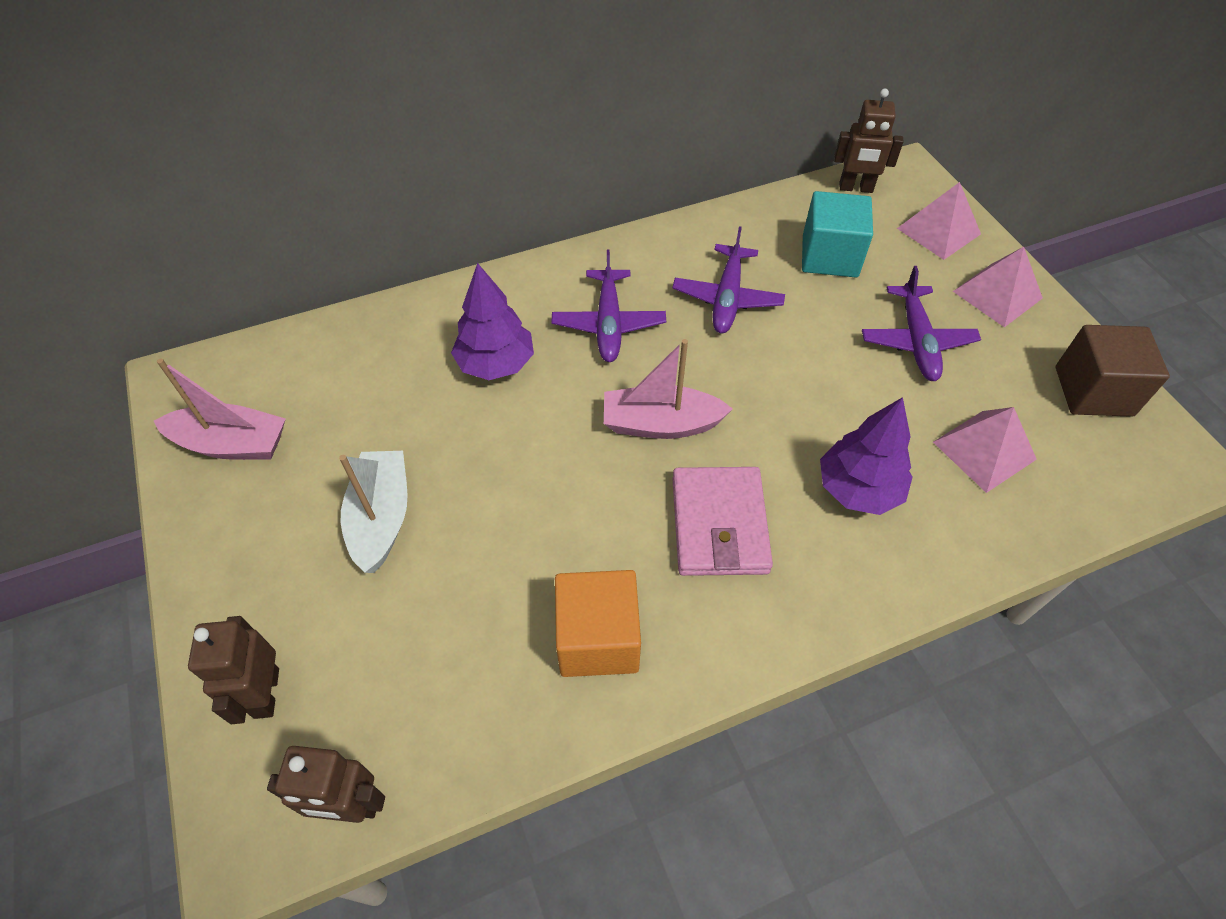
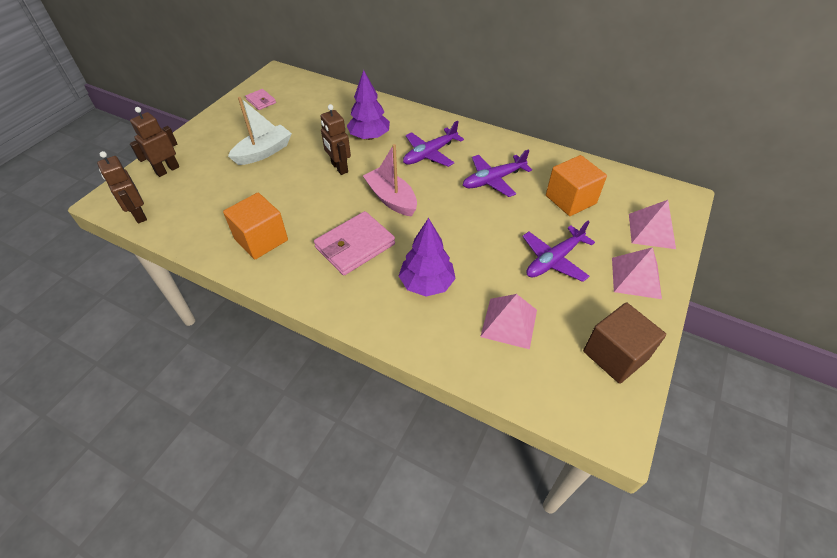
camera: 50 degrees right, 5 degrees down
pink boat [154,359,286,460] -> pink wallet [245,89,276,110]
turquoise cube [802,191,873,278] -> orange cube [546,155,607,216]
brown robot [834,88,904,193] -> brown robot moved to [320,104,351,175]

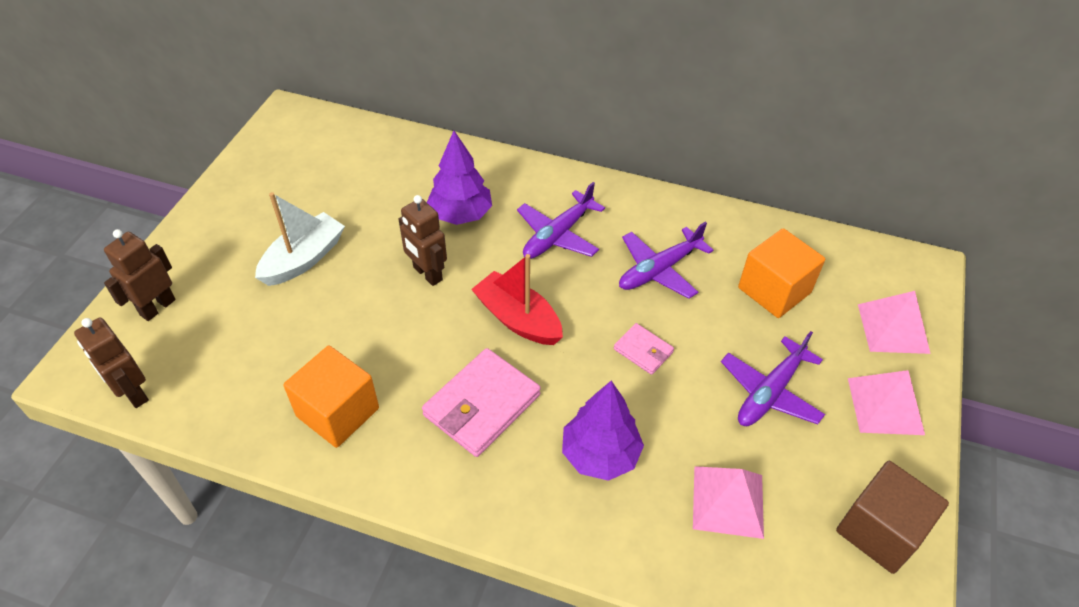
camera: 10 degrees left, 0 degrees up
pink wallet [245,89,276,110] -> pink wallet moved to [614,323,674,375]
pink boat [363,144,417,217] -> red boat [471,254,563,345]

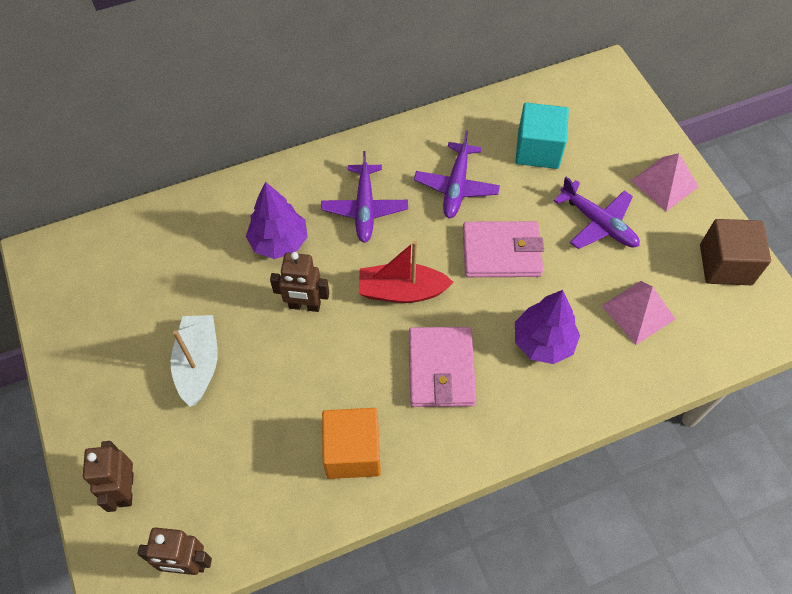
camera: 40 degrees left, 10 degrees up
pink wallet [614,323,674,375] -> pink wallet [463,221,544,277], size x1.89
purple plane [721,331,825,426] -> purple plane turned 45 degrees counterclockwise [554,177,640,249]
orange cube [738,228,825,318] -> turquoise cube [515,103,569,169]
pink pyramid [858,291,931,354] -> none

